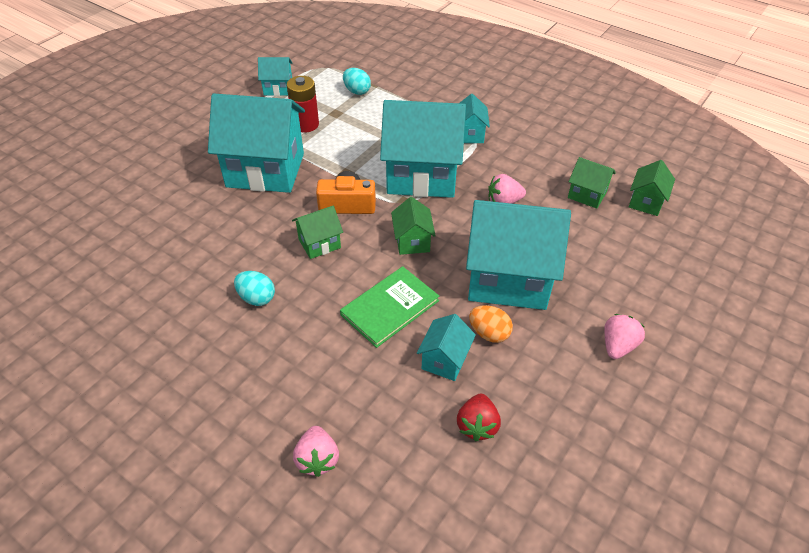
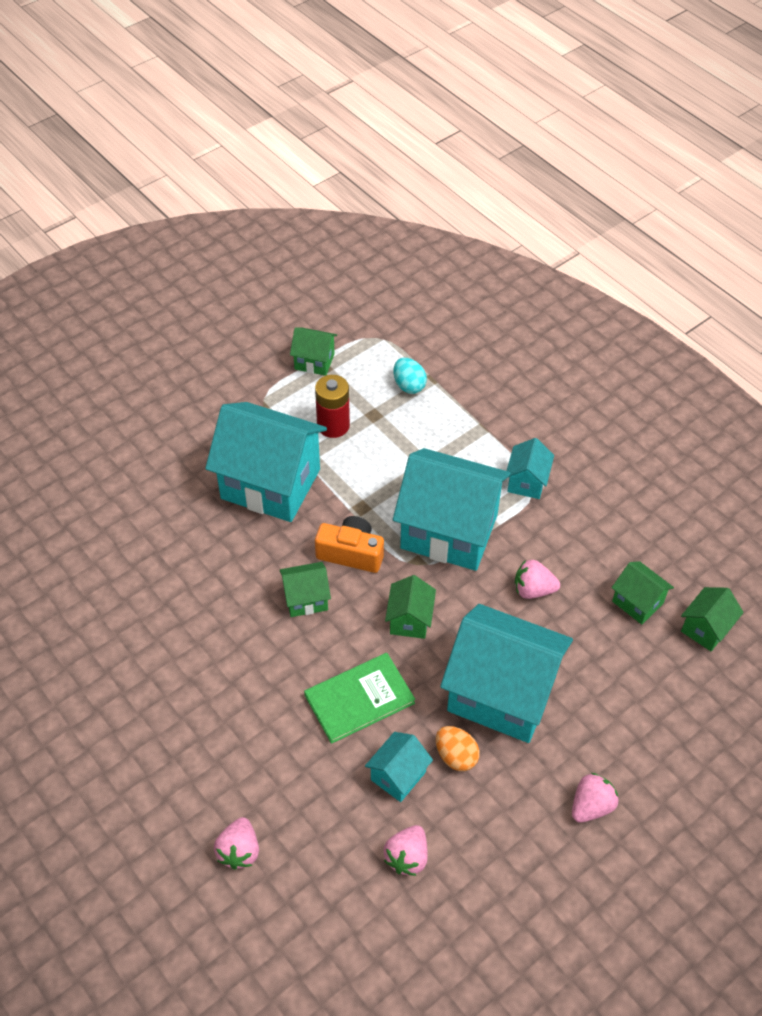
camera: 15 degrees right, 5 degrees up
turquoise egg [234,271,275,306] -> none
turquoise house [258,57,292,96] -> green house [290,327,337,376]
red strawberry [457,394,501,442] -> pink strawberry [384,825,427,876]

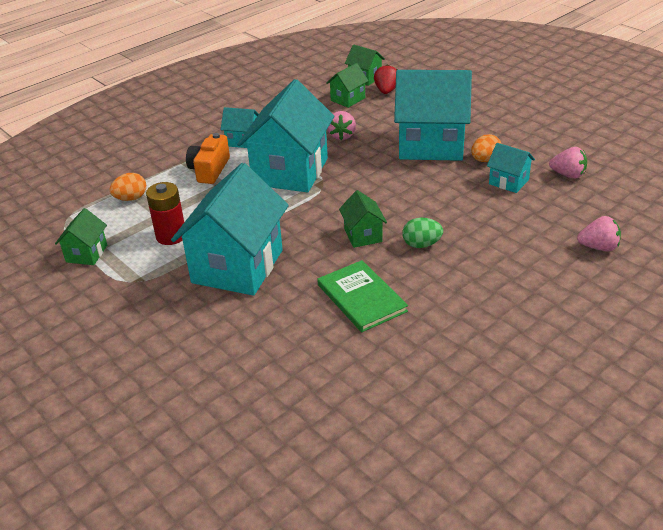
camera: 90 degrees left, 15 degrees down
green book [304,653,415,744] -> green book moved to [317,260,408,332]
orange camera [315,516,384,573] -> orange camera moved to [186,133,230,184]
green house [385,575,436,639] -> none
turquoise egg [393,358,427,394] -> orange egg [110,173,146,201]
turquoise house [440,604,573,743] -> turquoise house turned 75 degrees clockwise [394,70,472,161]
pink strawberry [572,773,619,822] -> none
none -> red strawberry [374,64,398,94]
none -> green egg [402,218,443,248]

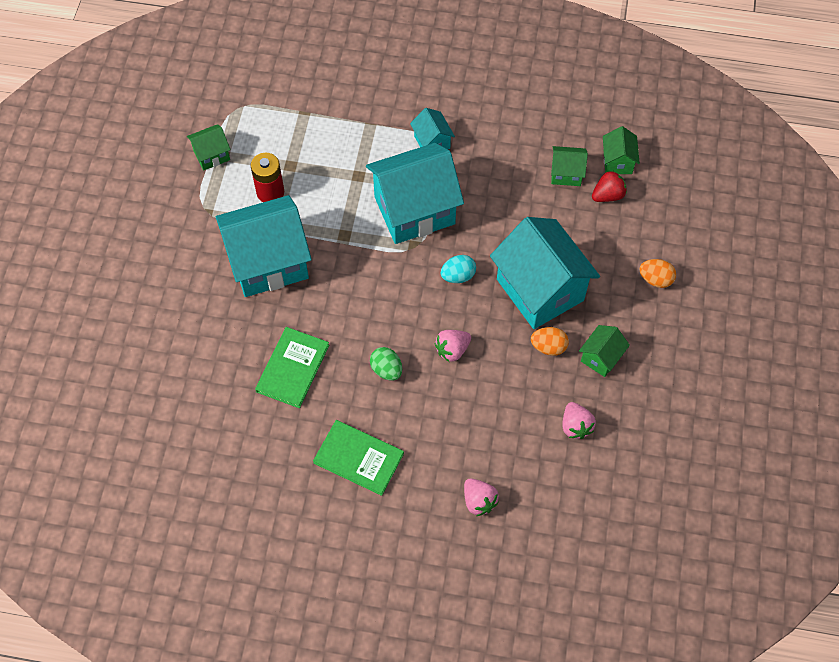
camera: 50 degrees right, 25 degrees up
orange egg [110,173,146,201] -> orange egg moved to [639,259,676,288]
orange camera [186,133,230,184] -> none
pink strawberry [327,111,356,140] -> pink strawberry moved to [435,330,471,362]
green house [339,190,387,248] -> green house moved to [579,325,630,377]
turquoise house [487,143,535,193] -> none
none -> green book [313,420,404,496]
none -> turquoise egg [441,255,476,283]

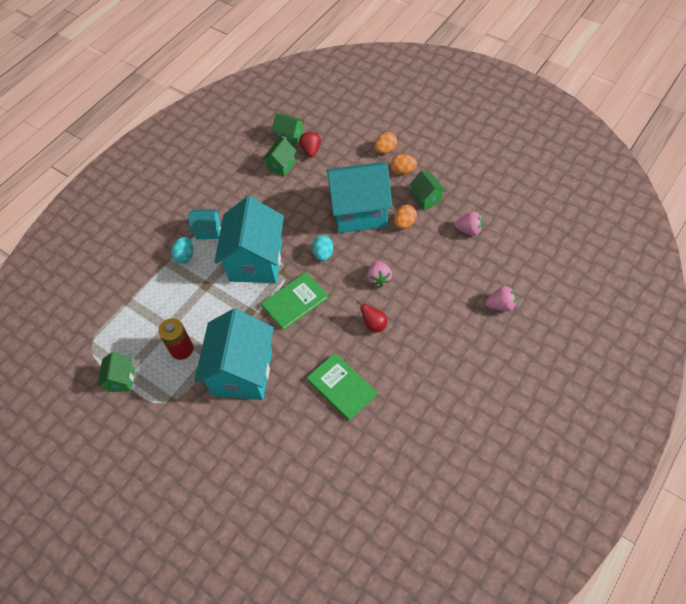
camera: 60 degrees left, 5 degrees down
green book [313,420,404,496] -> green book moved to [261,272,329,330]
green egg [370,347,402,380] -> red pear [357,301,387,332]
none -> turquoise egg [171,237,193,263]
none -> orange egg [390,154,417,175]

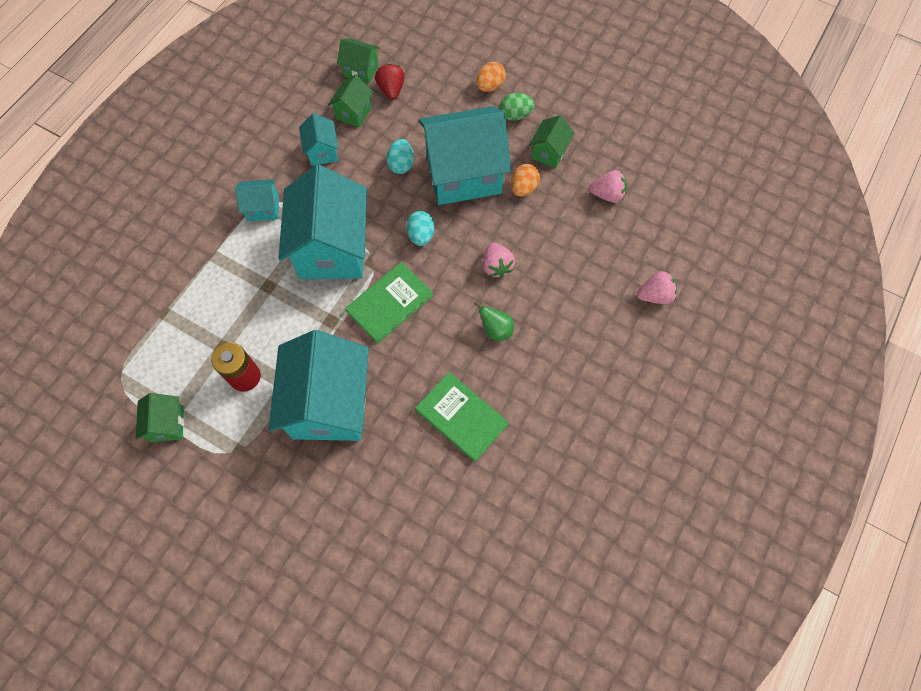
camera: 10 degrees left, 10 degrees up
turquoise egg [171,237,193,263] -> turquoise egg moved to [386,139,414,174]
red pear [357,301,387,332] -> green pear [474,302,514,341]
orange egg [390,154,417,175] -> green egg [499,93,535,121]
green house [409,171,446,210] -> green house turned 60 degrees clockwise [529,115,575,169]
none -> turquoise house [299,113,339,166]

